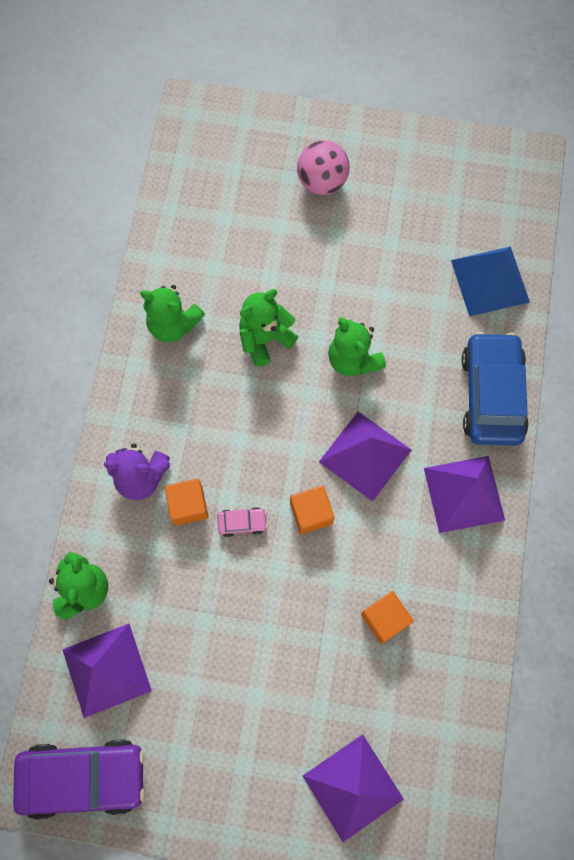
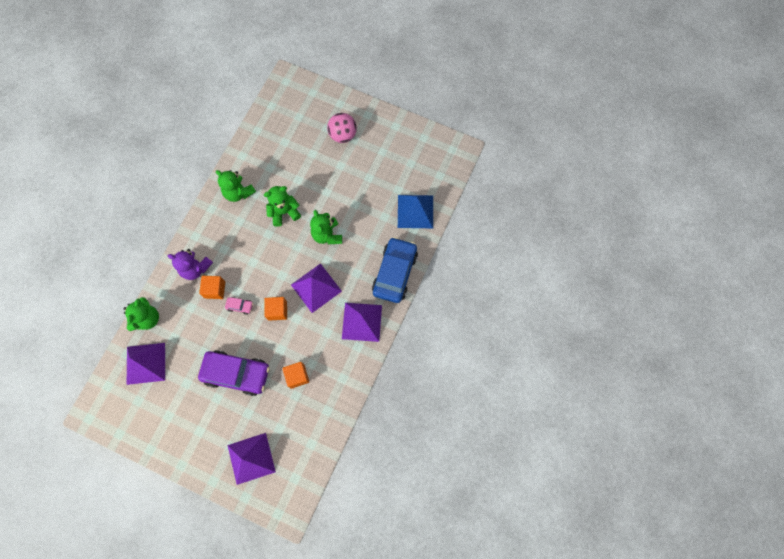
camera: 15 degrees right, 0 degrees up
purple car [13,739,145,820] -> purple car moved to [198,350,270,396]

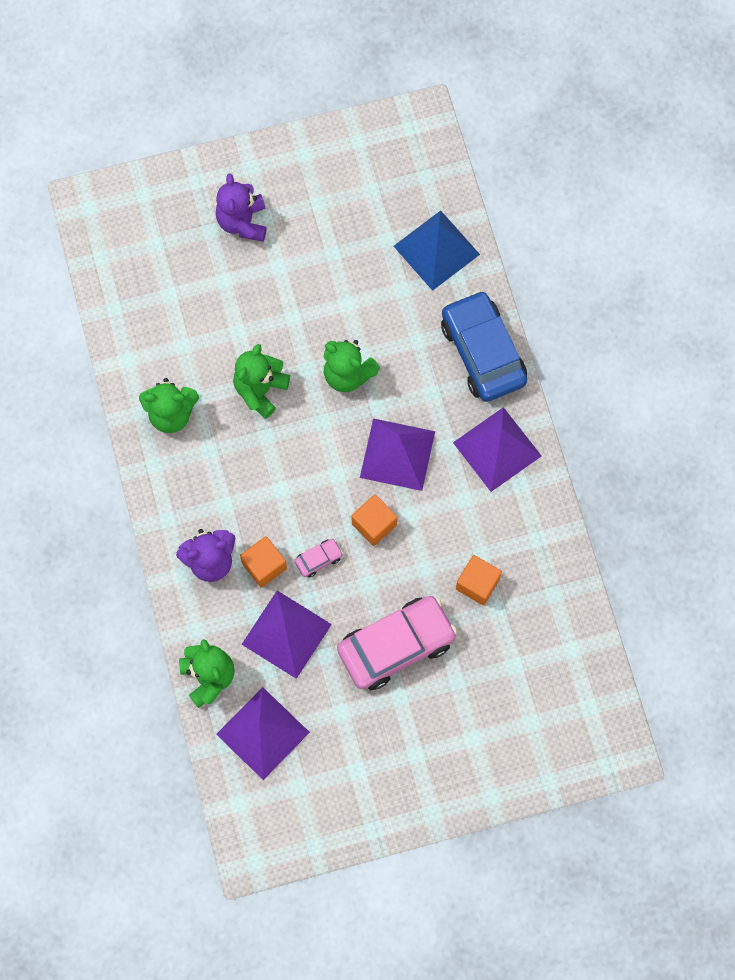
camera: 40 degrees left, 0 degrees up
purple car [198,350,270,396] -> pink car [337,596,457,690]
purple pyramid [228,433,276,485] -> purple pyramid moved to [242,591,332,679]
pink ball [327,113,357,143] -> purple teddy bear [216,173,267,242]

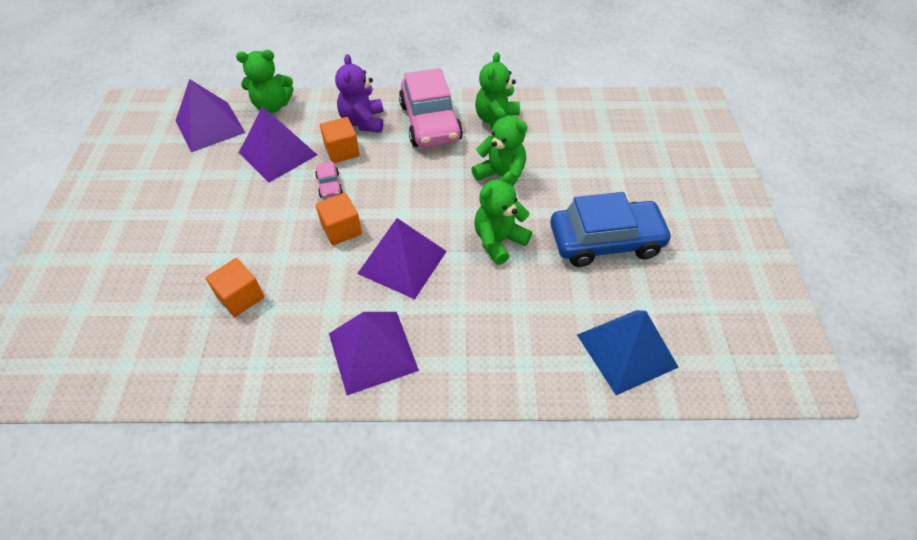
camera: 105 degrees right, 20 degrees down
purple teddy bear [216,173,267,242] -> none
pink car [337,596,457,690] -> pink car moved to [399,68,463,147]
blue car [441,290,527,402] -> blue car moved to [550,192,673,267]

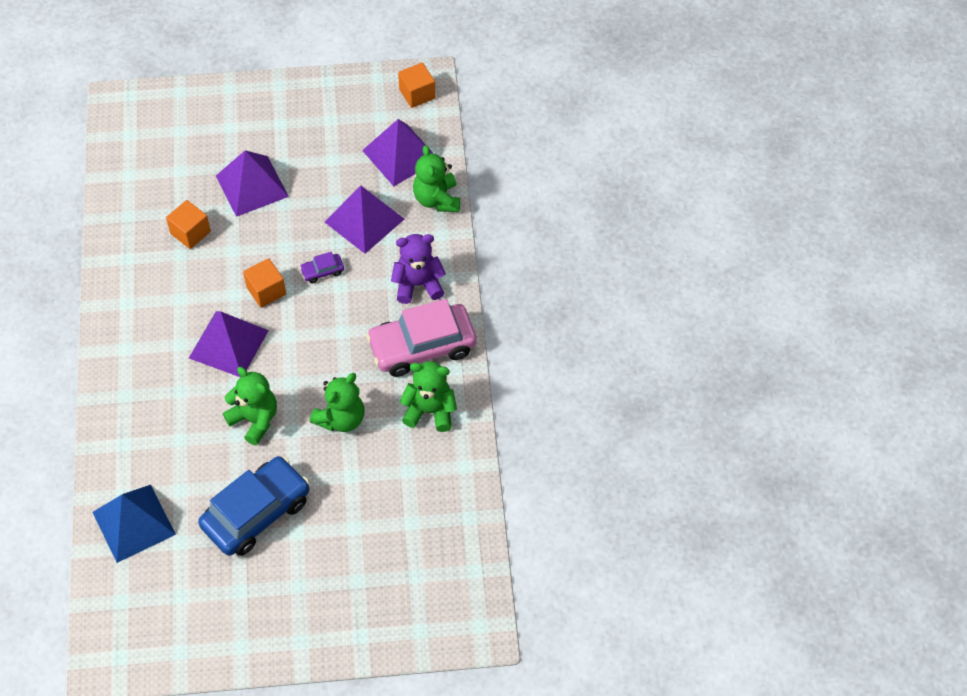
camera: 85 degrees right, 5 degrees up
pink car [315,162,343,198] -> purple car [300,252,344,283]
orange cube [320,117,360,163] -> orange cube moved to [398,63,436,108]
purple pyramid [329,312,419,395] -> purple pyramid moved to [216,150,289,217]
blue car [550,192,673,267] -> blue car turned 120 degrees counterclockwise [198,456,309,556]

